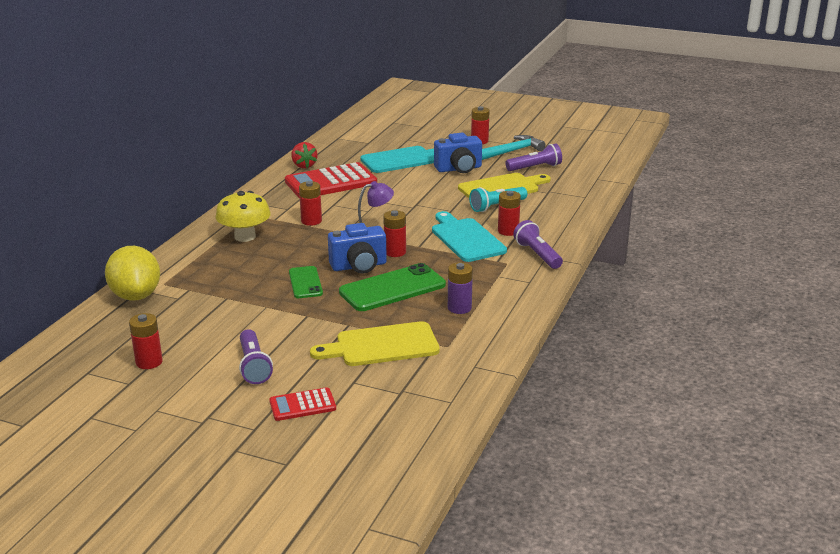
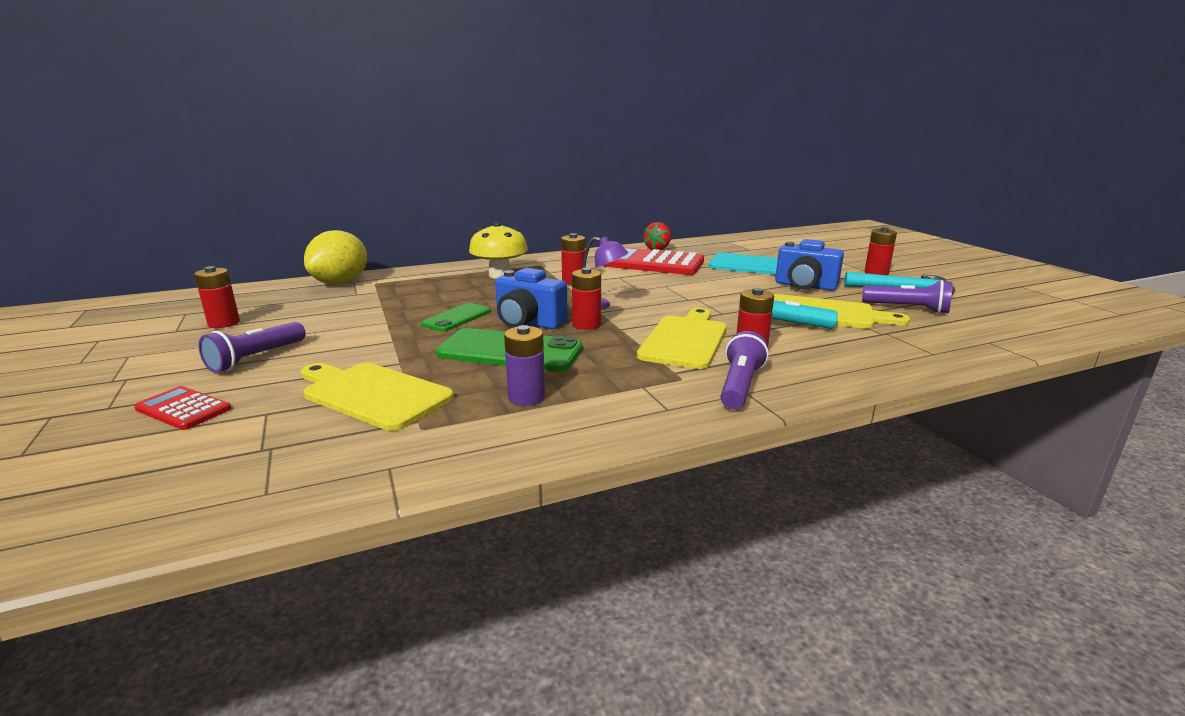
camera: 45 degrees right, 5 degrees down
turquoise cutting board [432,211,507,262] -> yellow cutting board [637,308,727,369]

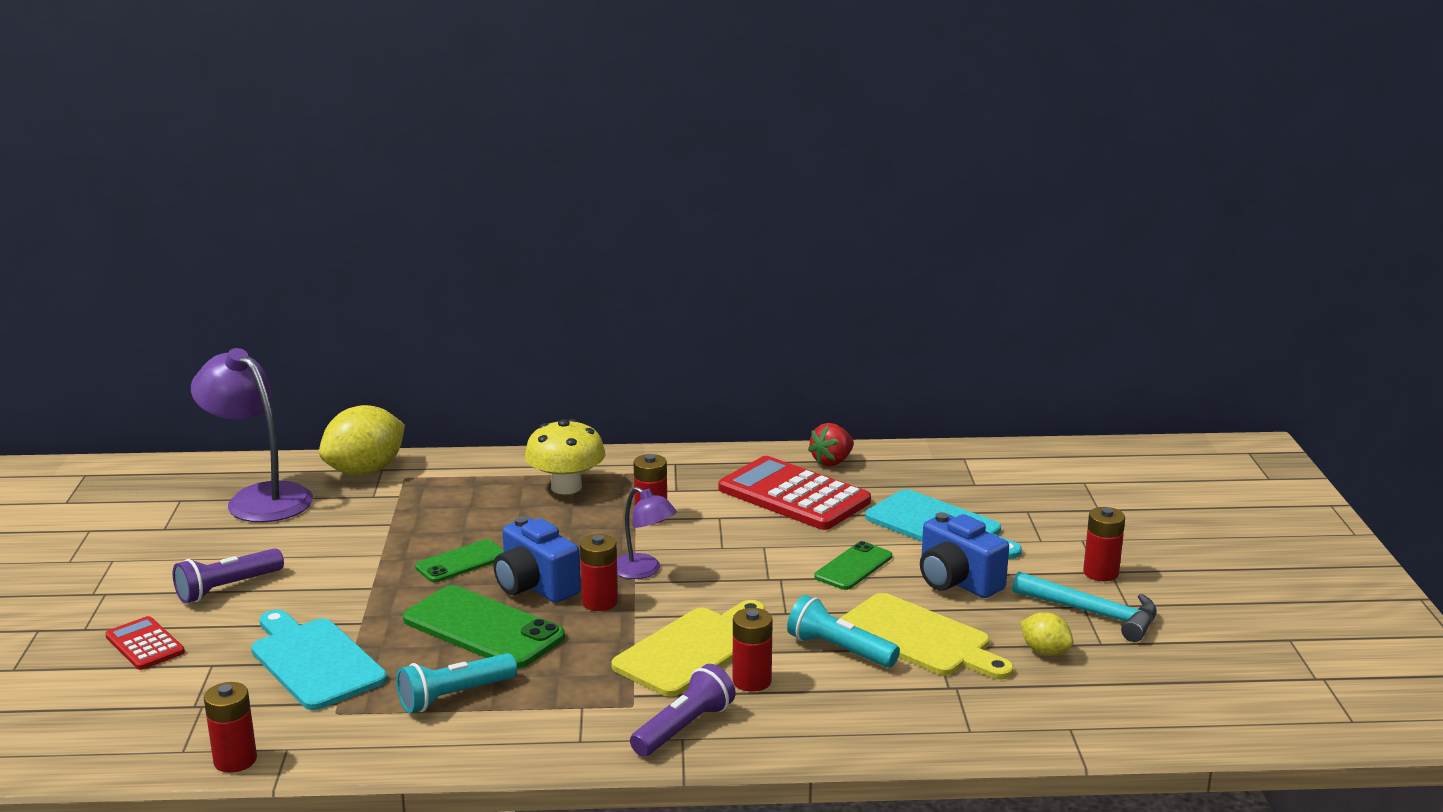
camera: 20 degrees right, 0 degrees up
red battery [194,266,240,328] -> red battery moved to [204,682,257,773]
yellow cutting board [301,363,454,431] -> turquoise cutting board [251,610,387,710]
purple battery [504,325,545,406] -> turquoise flashlight [396,653,517,713]
purple flashlight [862,280,952,314] -> yellow lemon [1021,612,1073,656]
none -> purple lamp [191,348,313,522]
none -> green phone [814,541,892,590]

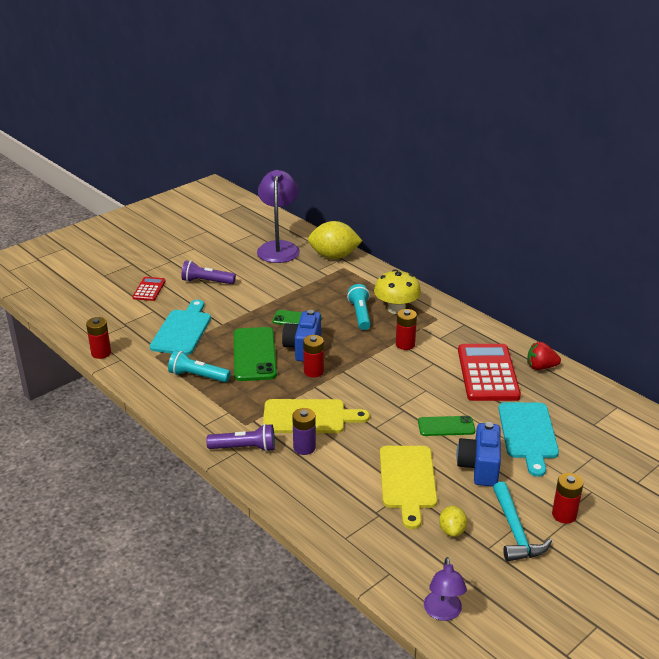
camera: 50 degrees right, 10 degrees up
purple lamp [617,487,677,579] -> purple lamp moved to [424,557,467,621]
red battery [733,608,773,692] -> purple battery [292,408,316,455]
turquoise flashlight [787,595,900,668] -> turquoise flashlight moved to [347,284,371,330]

